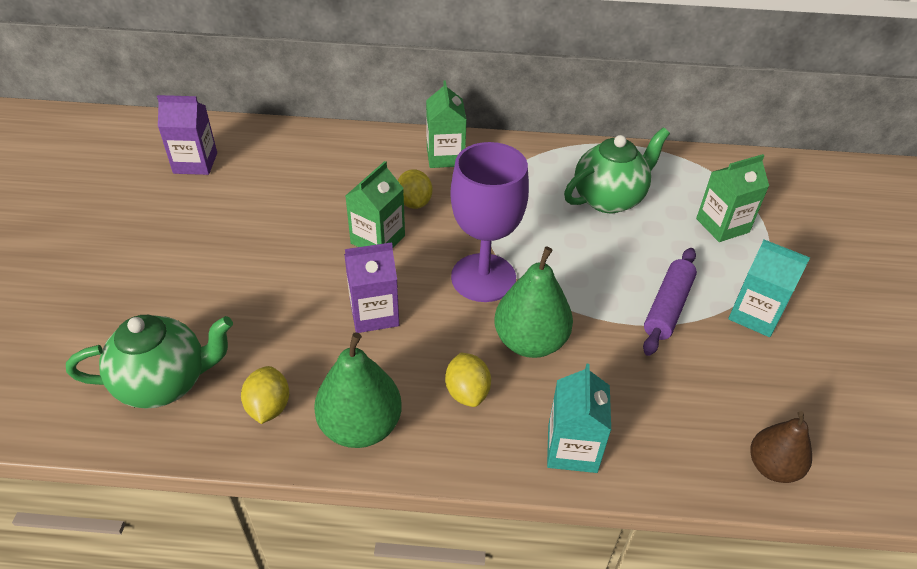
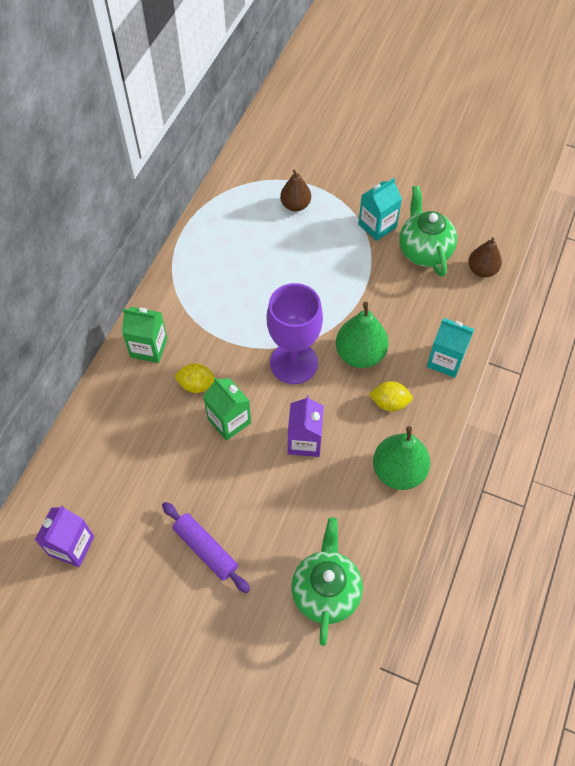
camera: 70 degrees left, 15 degrees up
yellow lemon [241,366,289,424] -> none
green teapot [564,128,670,213] -> green teapot moved to [399,185,457,277]
purple rolling pin [643,248,697,356] -> purple rolling pin moved to [162,502,250,593]
green carton [696,154,769,242] -> brown pear [280,170,311,212]

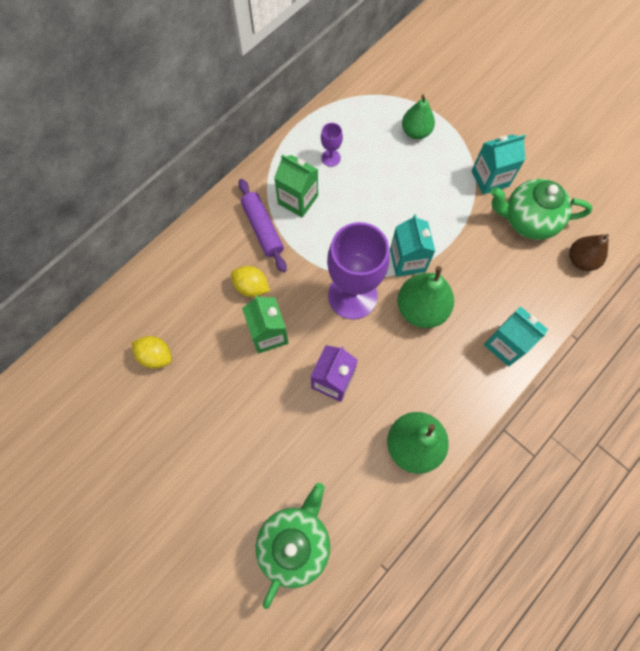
camera: 20 degrees right, 10 degrees up
purple carton [35,506,94,567] -> none
green carton [122,307,167,363] -> green carton moved to [274,155,318,218]
purple rolling pin [162,502,250,593] -> purple rolling pin moved to [238,179,287,272]
brown pear [280,170,311,212] -> green pear [402,94,435,139]
yellow lemon [369,381,413,412] -> yellow lemon moved to [132,336,172,369]
green teapot [399,185,457,277] -> green teapot turned 90 degrees counterclockwise [491,179,592,240]
none -> purple goblet [321,123,343,167]
none -> turquoise carton [390,214,435,277]

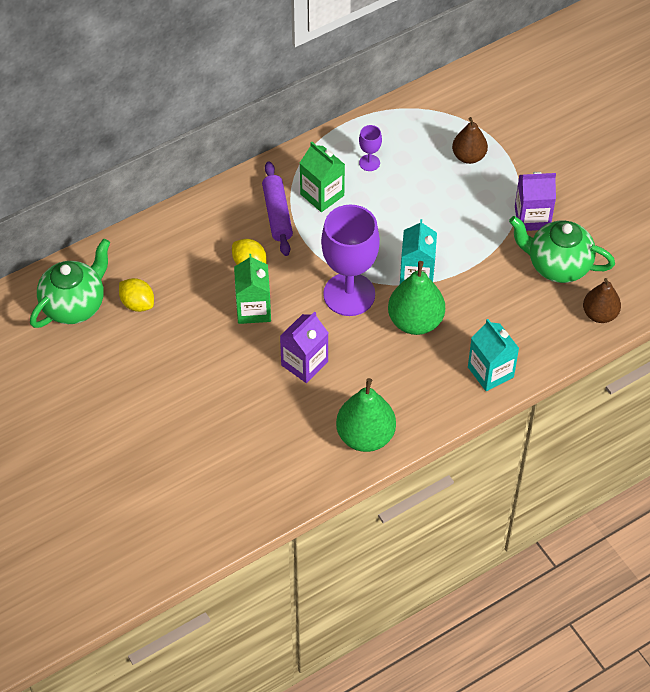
camera: 15 degrees right, 15 degrees down
green teapot [255,483,330,609] -> green teapot moved to [30,239,110,328]
green pear [402,94,435,139] -> brown pear [452,117,488,164]
turquoise carton [472,134,526,195] -> purple carton [515,172,556,231]

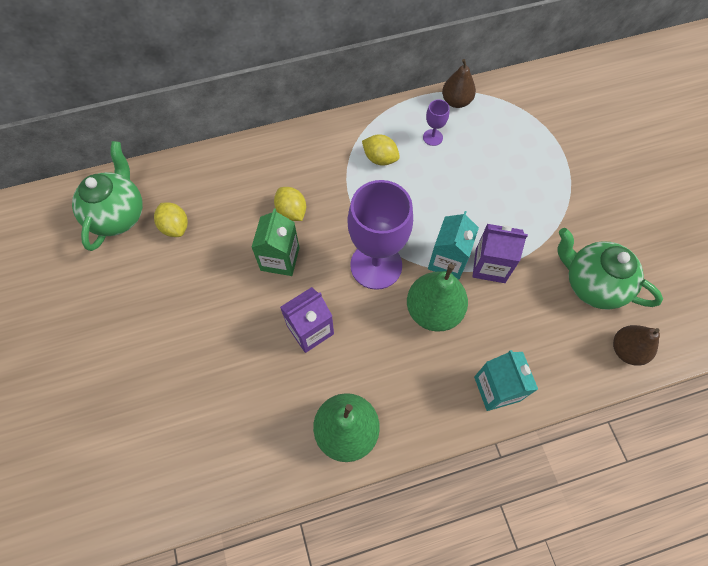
camera: 15 degrees right, 10 degrees up
green teapot [30,239,110,328] -> green teapot turned 45 degrees counterclockwise [72,141,143,251]
purple rolling pin [262,161,293,256] -> none
green carton [300,142,345,212] -> yellow lemon [362,134,400,166]
brown pear [452,117,488,164] -> brown pear moved to [442,59,476,108]
purple carton [515,172,556,231] -> purple carton moved to [472,224,528,283]

